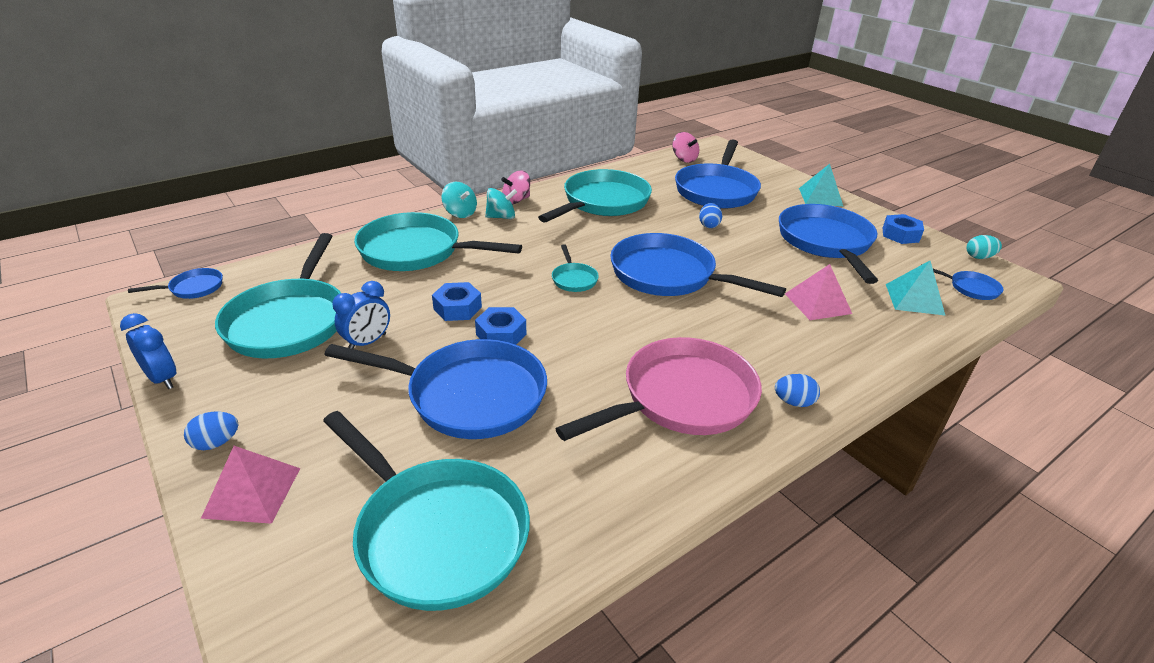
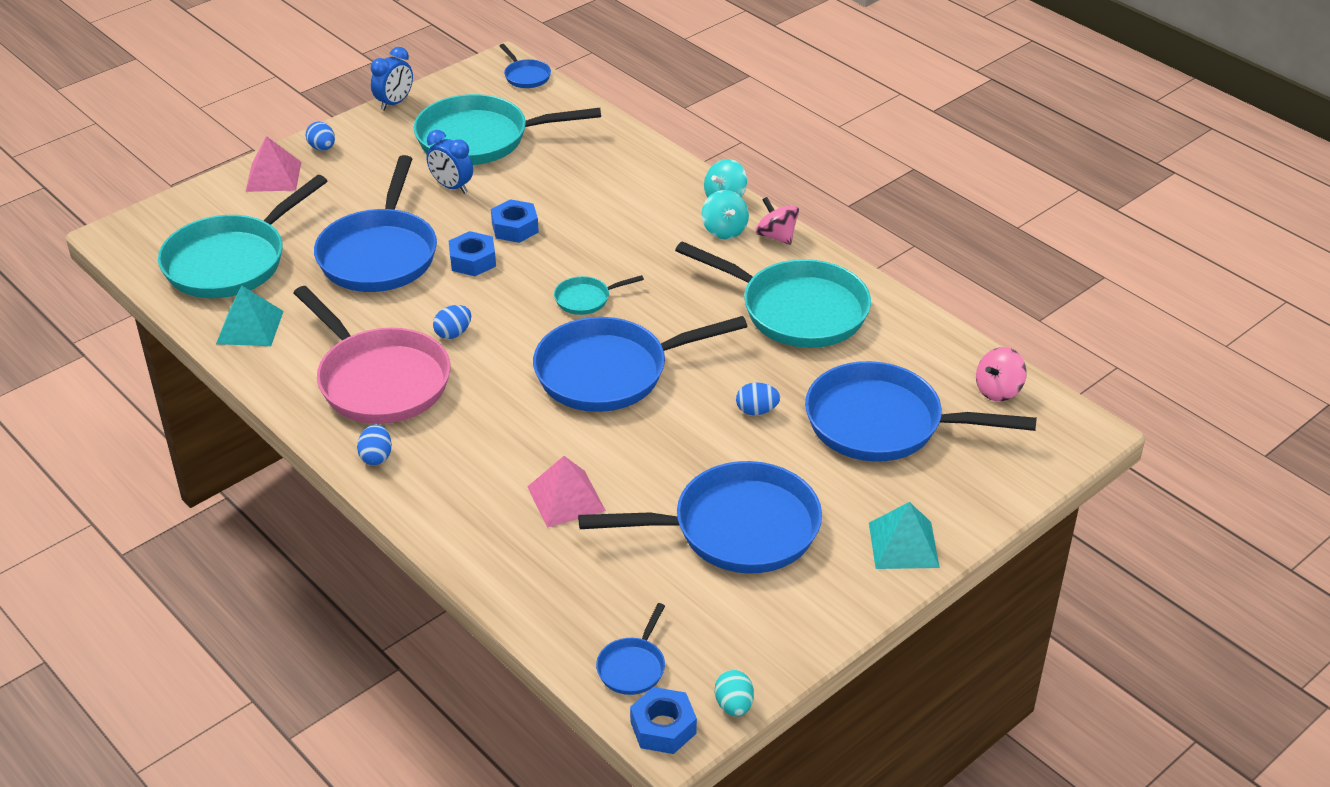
camera: 85 degrees right, 5 degrees up
turquoise pan [354,212,522,271] -> none
blue pan [610,233,786,297] -> blue pan turned 135 degrees counterclockwise [533,316,748,412]
blue nut [883,214,924,244] -> blue nut moved to [630,687,697,754]
turquoise pyramid [886,261,945,315] -> turquoise pyramid moved to [216,285,284,346]
none -> blue egg [433,305,471,339]

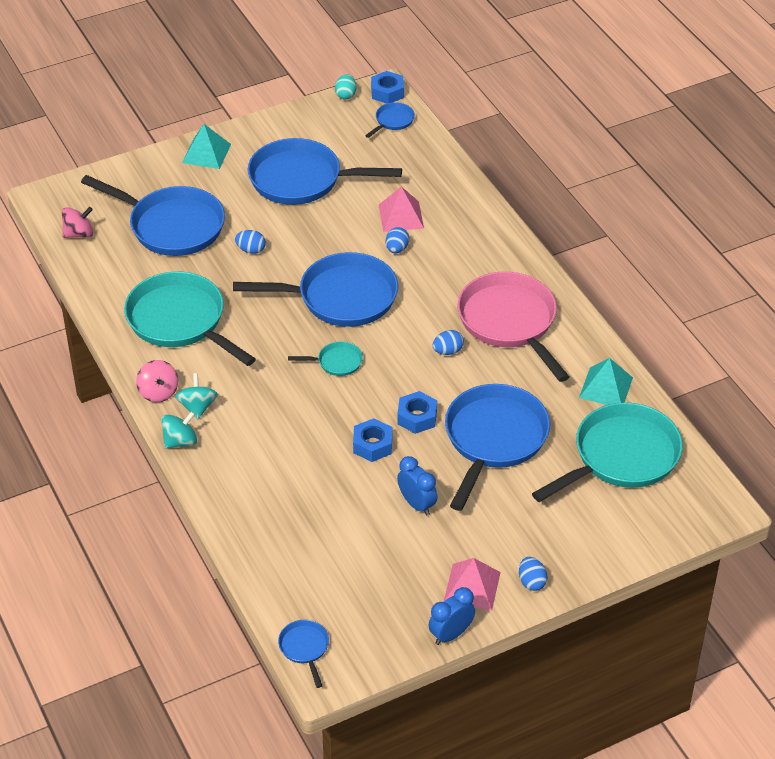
camera: 165 degrees left, 5 degrees up
pink pyramid [246,136,301,192] -> pink pyramid moved to [444,558,501,611]
blue egg [357,424,392,465] -> blue egg moved to [386,227,409,253]
turquoise pan [414,94,601,165] -> none

